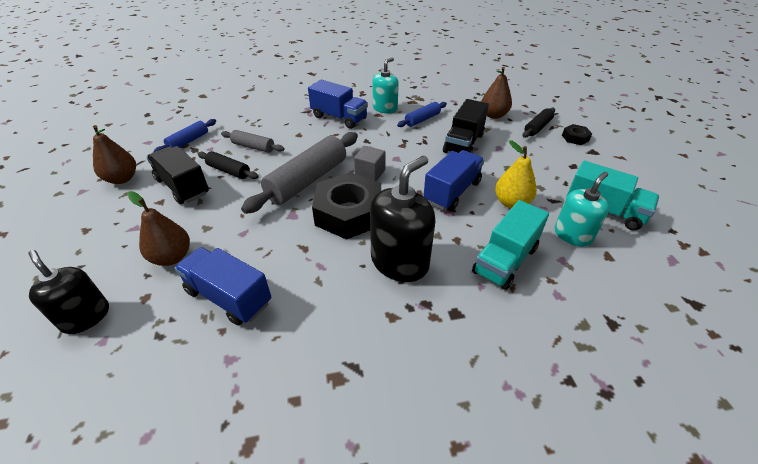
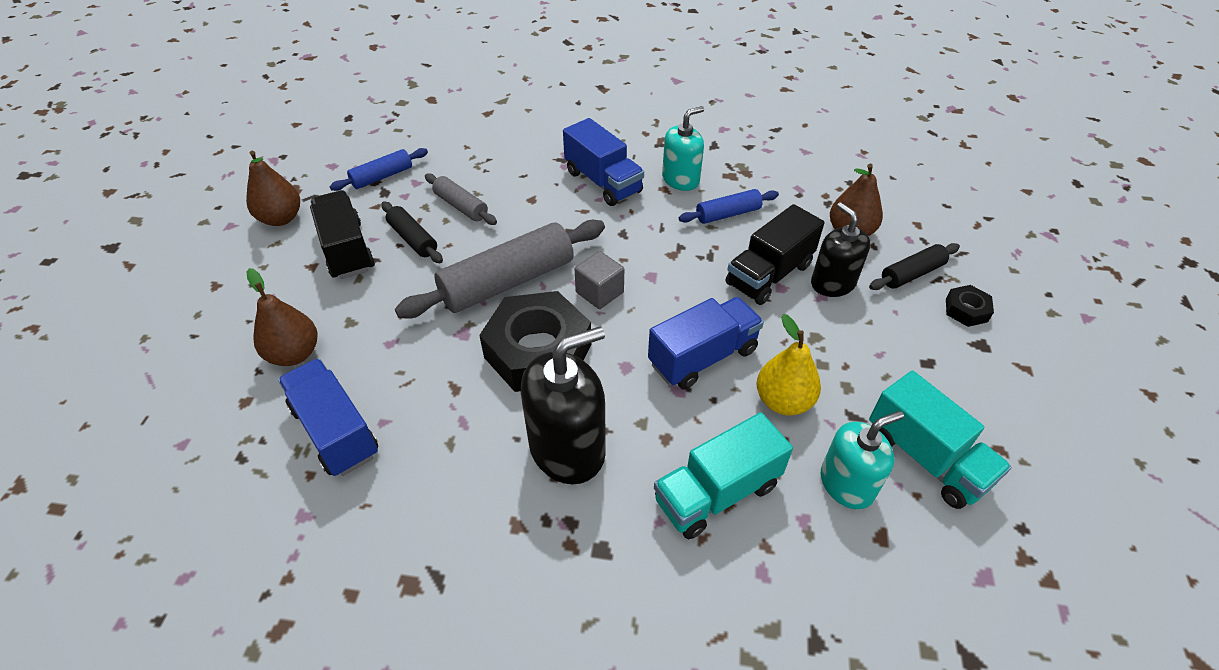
camera: 20 degrees right, 5 degrees up
black soap dispenser [28,250,109,334] -> black soap dispenser moved to [811,202,871,297]

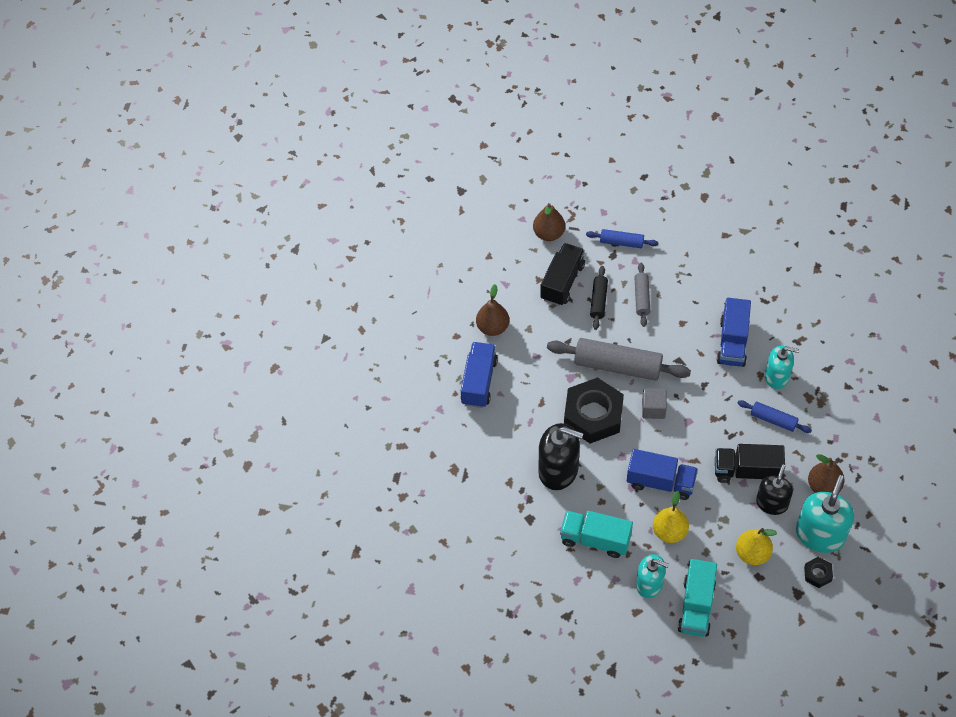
camera: 50 degrees right, 10 degrees up
black rolling pin [869,243,960,290] -> turquoise soap dispenser [796,475,854,553]
none -> yellow pear [736,528,777,565]

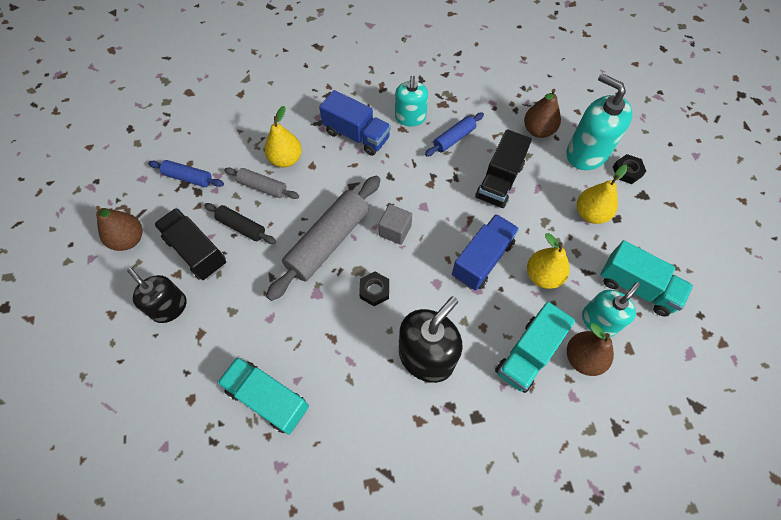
camera: 70 degrees left, 5 degrees up
blue truck [460,342,498,408] -> turquoise truck [217,357,309,435]
brown pear [476,284,509,336] -> brown pear moved to [567,323,614,376]
black nut [564,377,624,444] -> black nut [359,271,389,306], size x0.44
blue rolling pin [586,229,659,248] -> blue rolling pin turned 75 degrees clockwise [148,160,224,187]
black soap dispenser [756,464,793,515] -> black soap dispenser moved to [127,268,187,323]
turquoise soap dispenser [765,346,800,389] -> turquoise soap dispenser turned 150 degrees clockwise [395,75,428,126]
none -> yellow pear [264,106,302,167]

